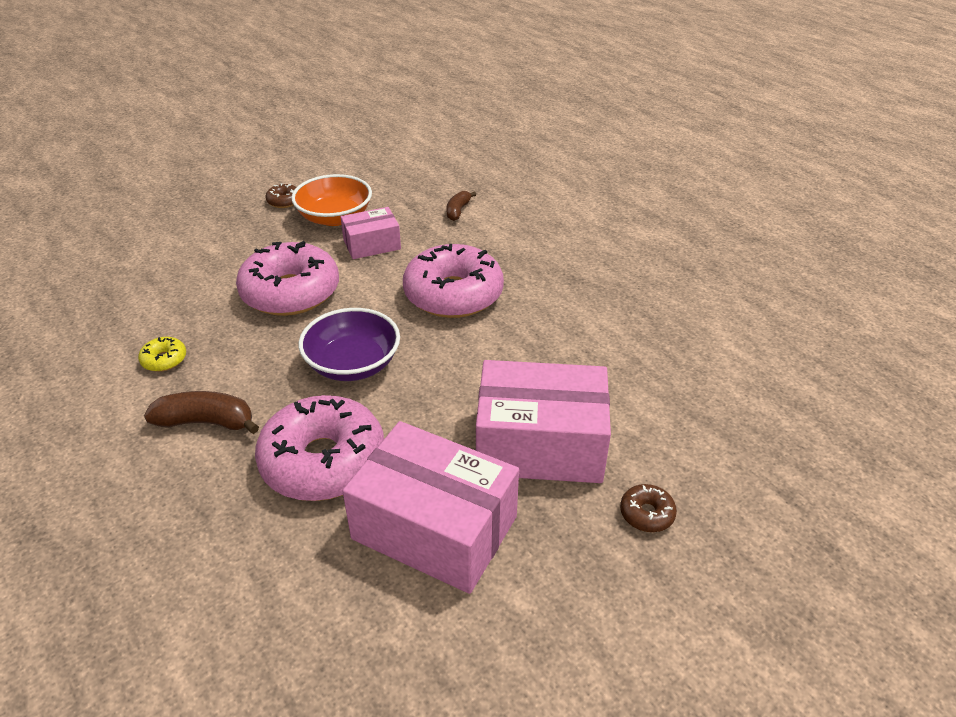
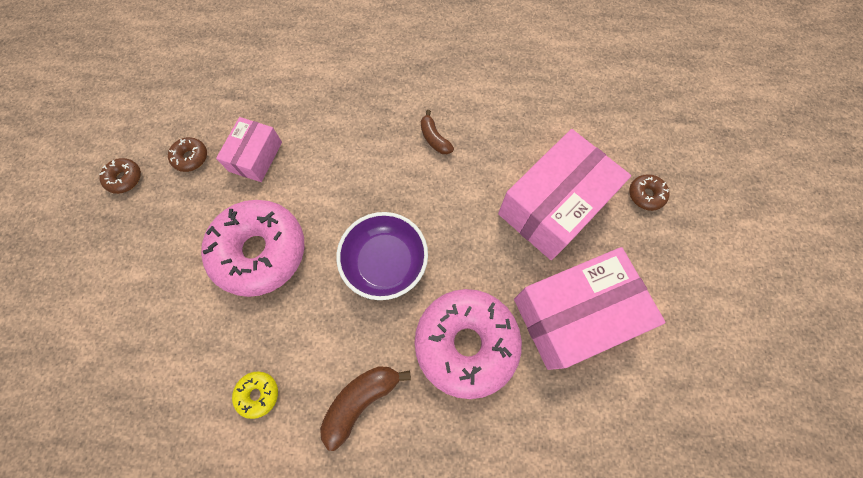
camera: 50 degrees left, 30 degrees up
orange bowl [291,174,372,226] -> brown donut [168,137,207,172]
pink donut [403,244,504,318] -> none
brown banana [447,191,476,221] -> brown banana moved to [421,110,454,154]

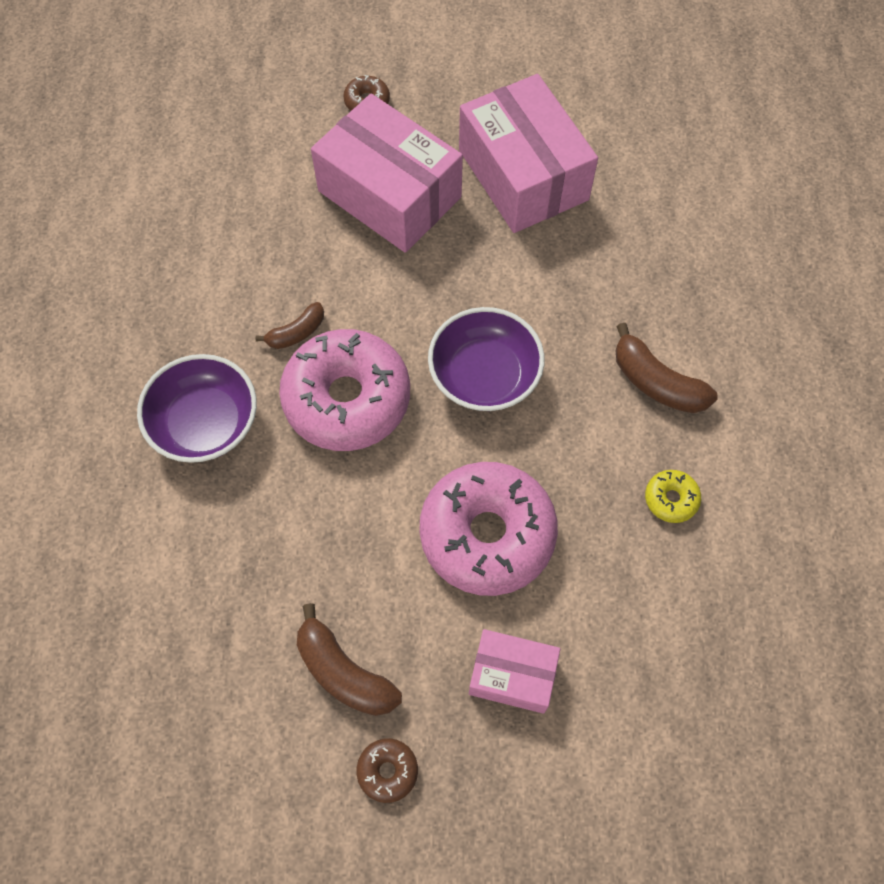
camera: 95 degrees left, 5 degrees down
brown donut [168,137,207,172] -> brown banana [297,603,402,716]
pink box [216,117,282,182] -> pink box moved to [469,629,560,714]
pink donut [415,289,522,399] -> pink donut moved to [279,329,410,451]
none -> purple bowl [137,354,257,463]

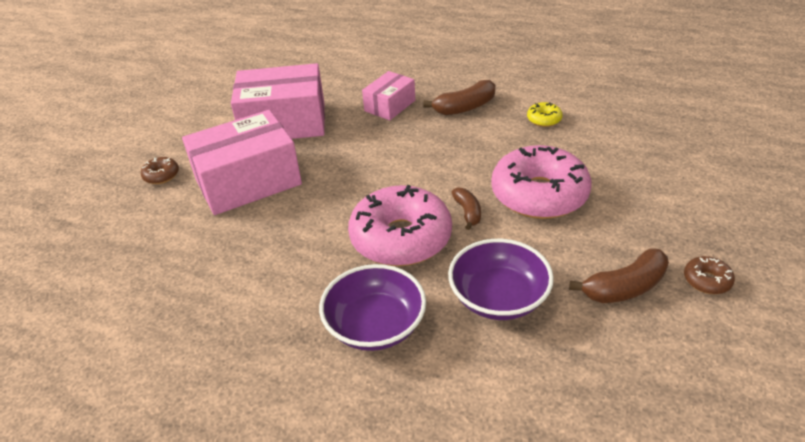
camera: 65 degrees left, 25 degrees down
brown banana [255,302,324,349] -> brown banana moved to [451,188,481,230]
purple bowl [428,307,544,411] -> purple bowl moved to [448,239,554,320]
pink box [469,629,560,714] -> pink box moved to [362,71,415,120]

